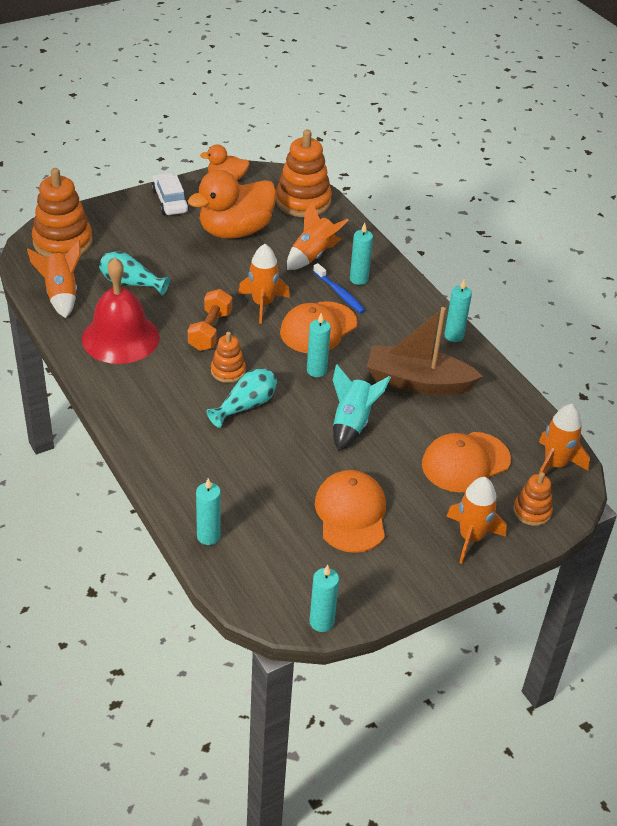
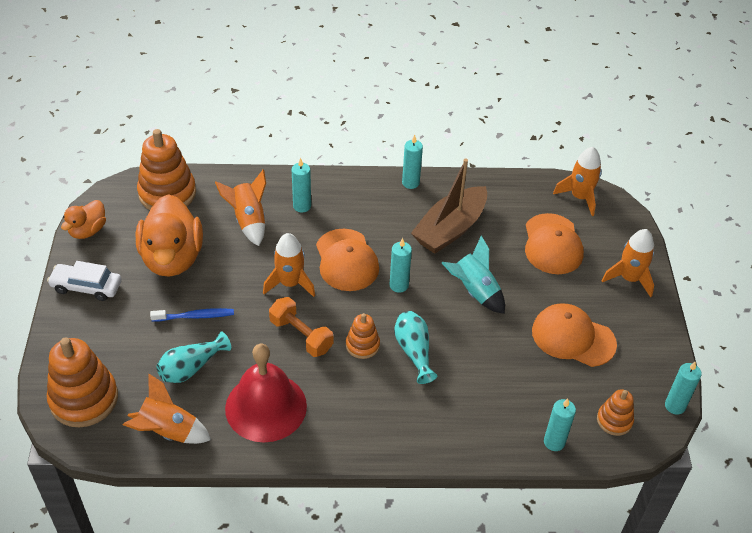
camera: 60 degrees left, 5 degrees up
blue toothbrush [313,263,365,313] -> blue toothbrush moved to [150,308,234,322]
orange stacking toy [513,472,553,526] -> orange stacking toy moved to [597,389,634,436]

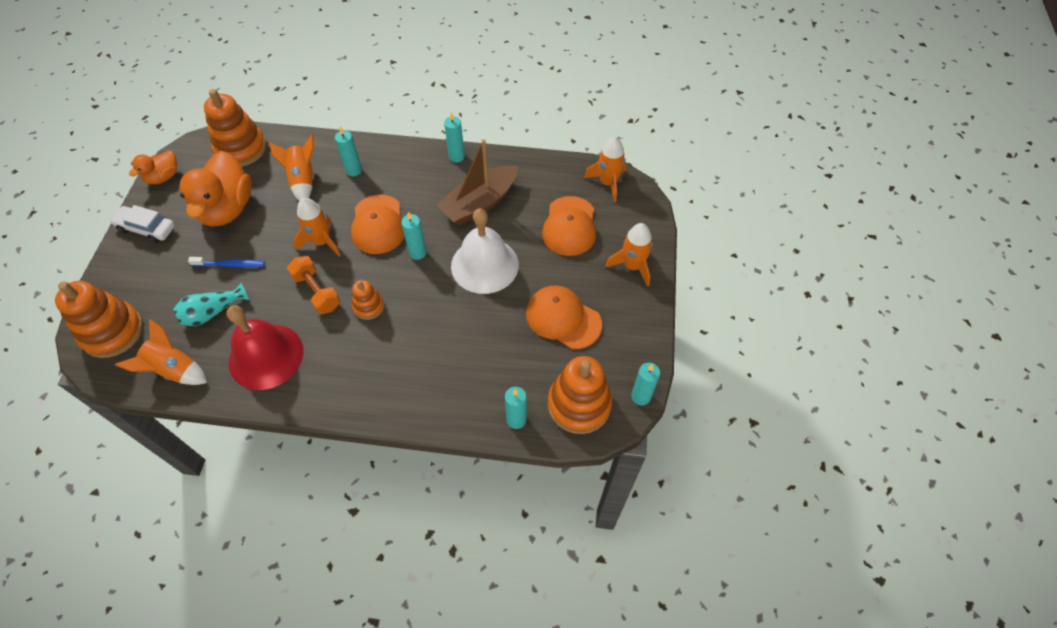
camera: 10 degrees right, 10 degrees up
turquoise vase [394,311,437,384] -> none
turquoise rocket [442,236,505,314] -> white bell [451,208,519,294]
orange stacking toy [597,389,634,436] -> orange stacking toy [548,356,612,434], size x1.88

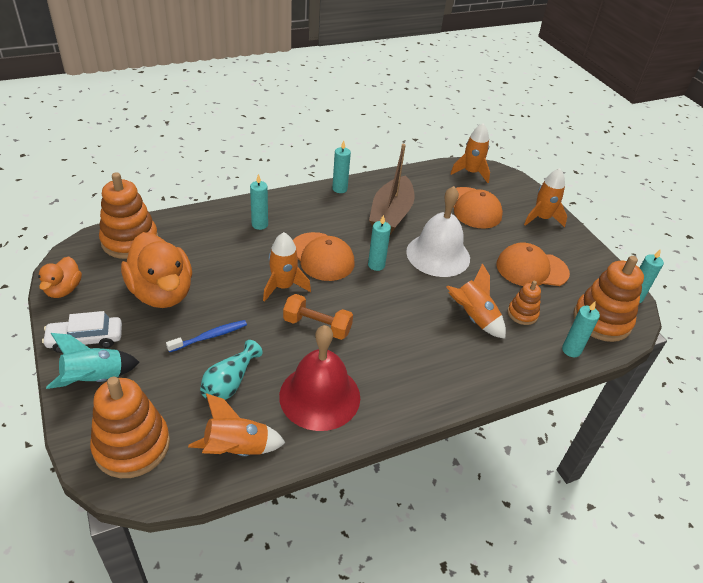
camera: 35 degrees left, 15 degrees down
orange rocket [269,134,314,201] -> orange rocket moved to [446,263,506,339]
orange stacking toy [352,280,384,320] -> orange stacking toy moved to [508,281,541,325]
none -> turquoise rocket [46,333,139,389]

